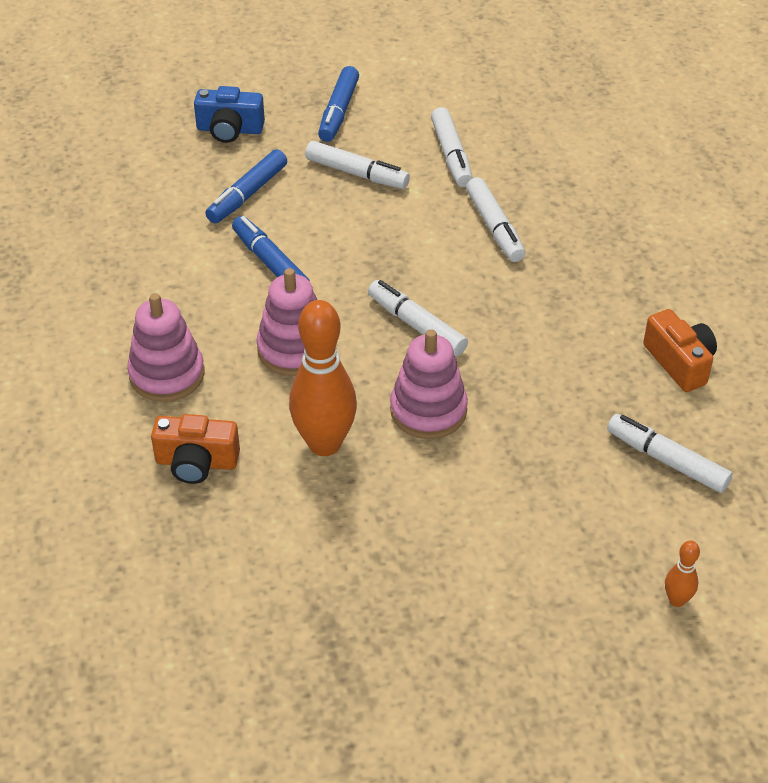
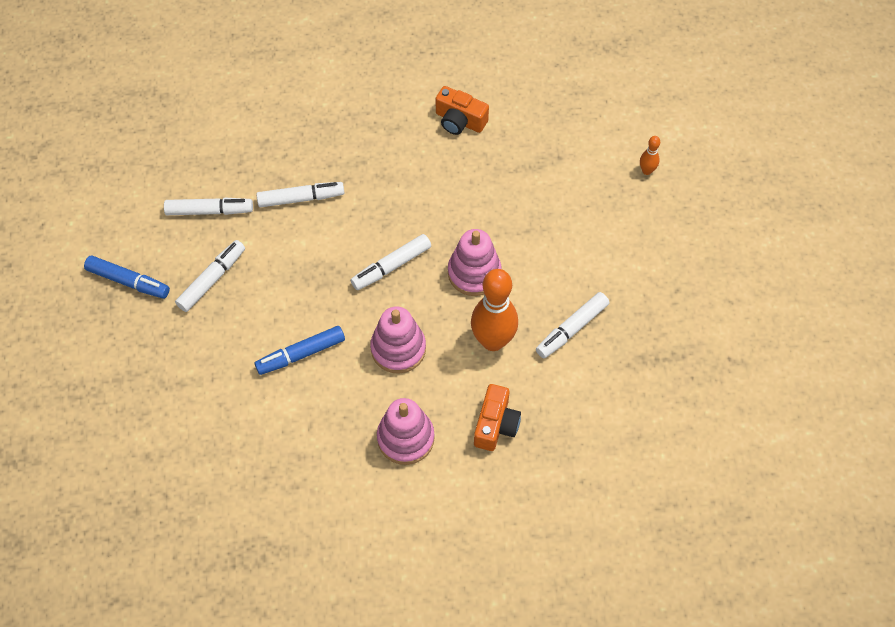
camera: 80 degrees left, 15 degrees up
blue camera [194,86,265,143] -> none
blue marker [205,149,287,223] -> none
white marker [607,414,733,493] -> white marker moved to [536,292,609,358]
orange camera [643,309,717,392] -> orange camera turned 135 degrees counterclockwise [436,86,489,135]

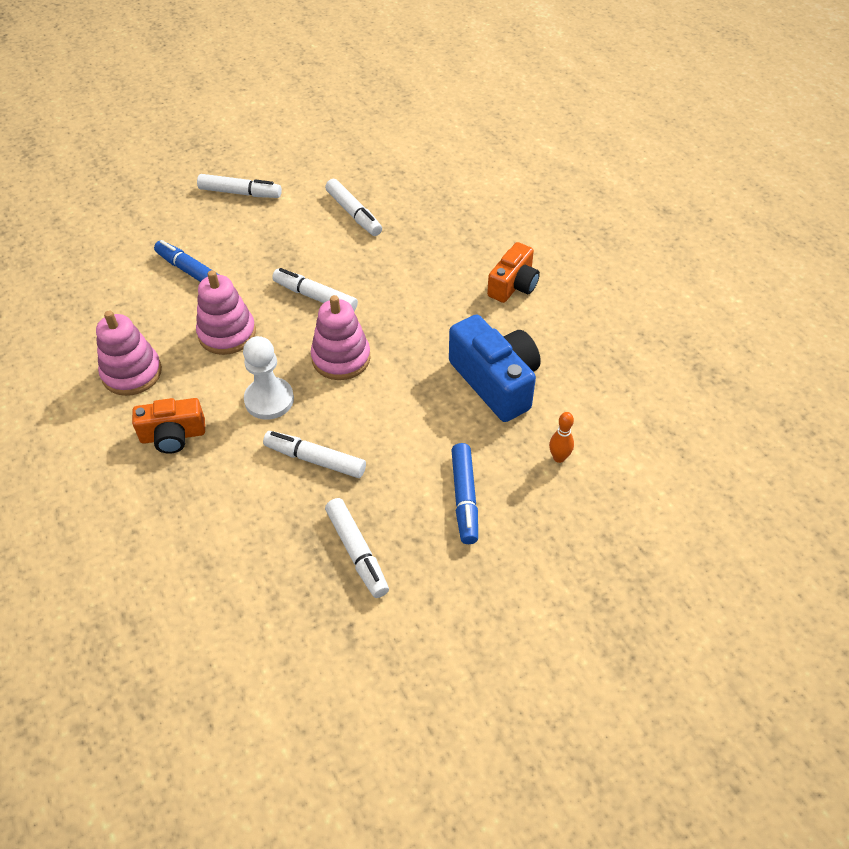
camera: 65 degrees right, 10 degrees down
blue marker [84,256,170,299] -> blue marker moved to [451,443,478,544]
white marker [164,198,253,215] -> white marker moved to [325,498,389,598]
orange camera [436,86,489,135] -> orange camera turned 150 degrees counterclockwise [487,242,540,303]
orange bowling pin [471,269,518,351] -> white pawn [243,336,294,420]
none -> blue camera [449,314,541,422]

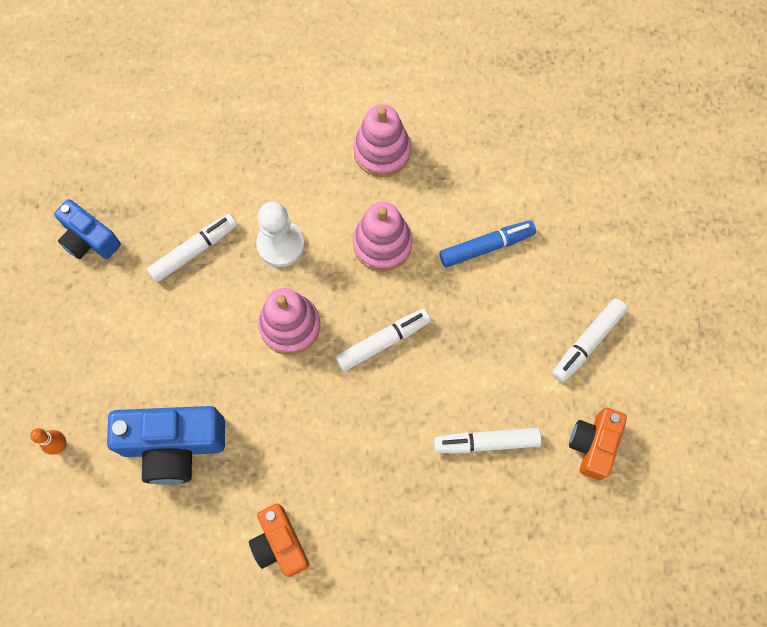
camera: 120 degrees right, 20 degrees up
orange camera [132,398,205,454] -> orange camera moved to [569,408,627,480]
white marker [325,498,389,598] -> blue camera [54,199,121,259]
blue marker [451,443,478,544] -> none

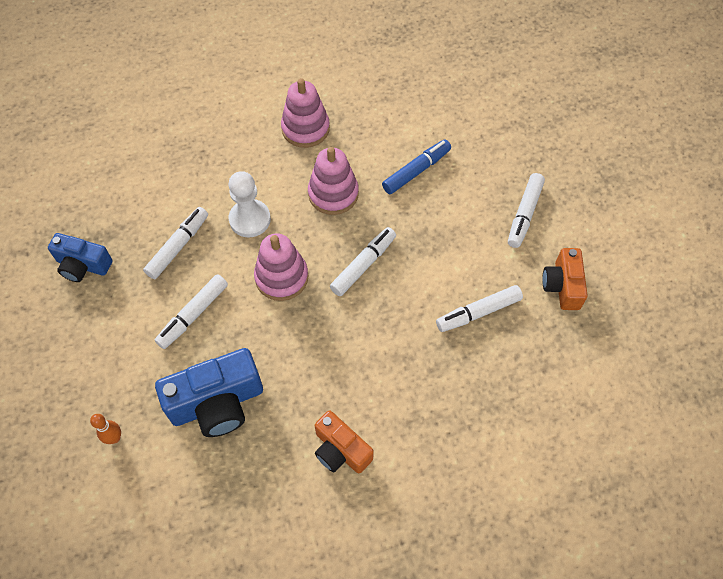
camera: 20 degrees left, 10 degrees down
none -> white marker [155,274,228,349]

